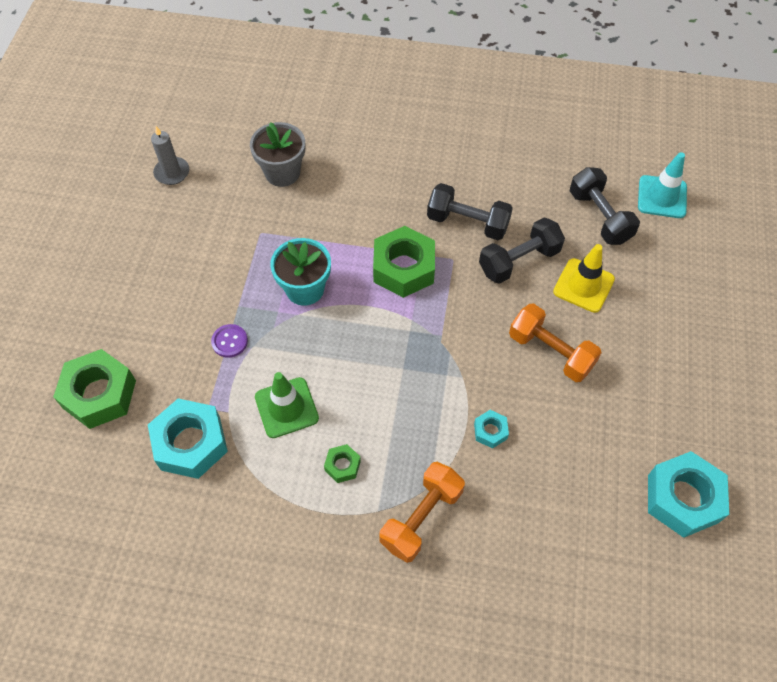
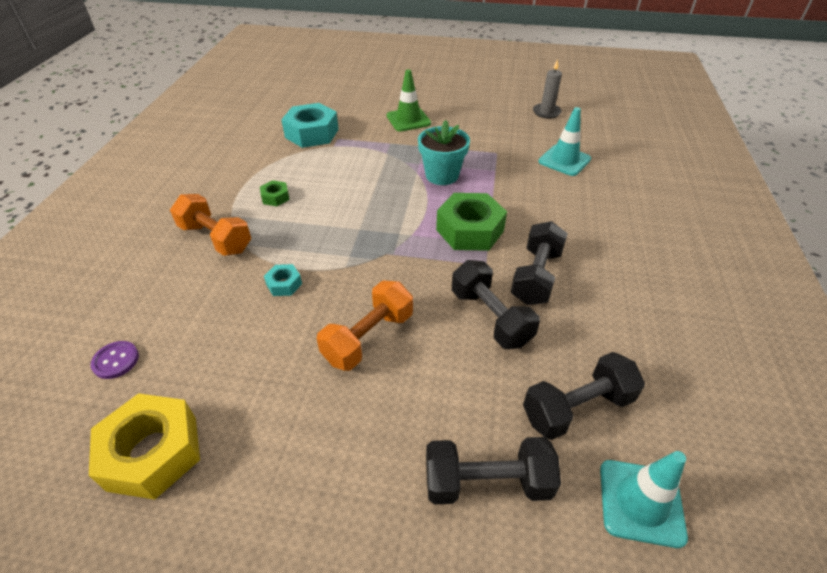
camera: 90 degrees right, 15 degrees down
green nut [53,349,136,429] -> none
purple button [211,324,248,358] -> purple button moved to [90,341,139,379]
grey flower pot [250,122,305,187] -> turquoise traffic cone [538,107,591,176]
green traffic cone [255,372,319,438] -> green traffic cone moved to [387,69,431,132]
yellow traffic cone [553,244,615,313] -> none
turquoise nut [648,451,729,538] -> yellow nut [89,393,200,500]
none -> black dumbbell [426,437,561,504]

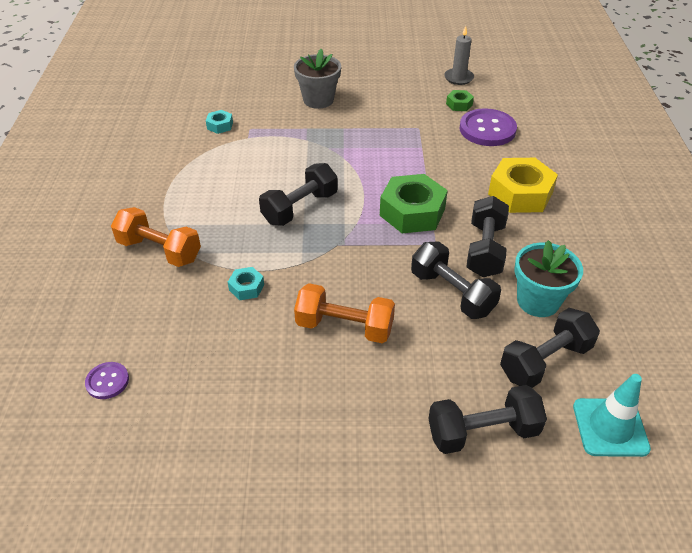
camera: 10 degrees left, 0 degrees up
yellow nut [89,393,200,500] -> yellow nut moved to [488,158,558,213]
green nut [260,180,289,206] -> green nut moved to [446,90,474,111]
turquoise nut [281,103,339,148] -> turquoise nut [206,110,233,134], size x0.47
orange dumbbell [317,280,413,371] -> orange dumbbell turned 75 degrees clockwise [294,283,395,343]
green traffic cone [387,69,431,132] -> grey flower pot [294,49,341,109]
turquoise flower pot [418,120,470,185] -> turquoise flower pot moved to [514,240,583,317]
turquoise traffic cone [538,107,591,176] -> purple button [460,108,517,146]
none -> black dumbbell [259,163,337,226]

